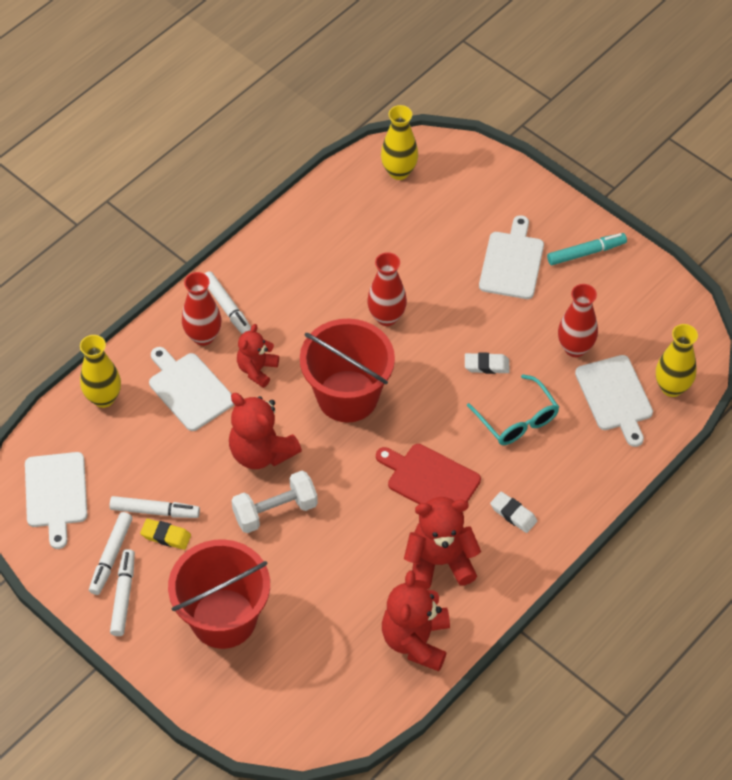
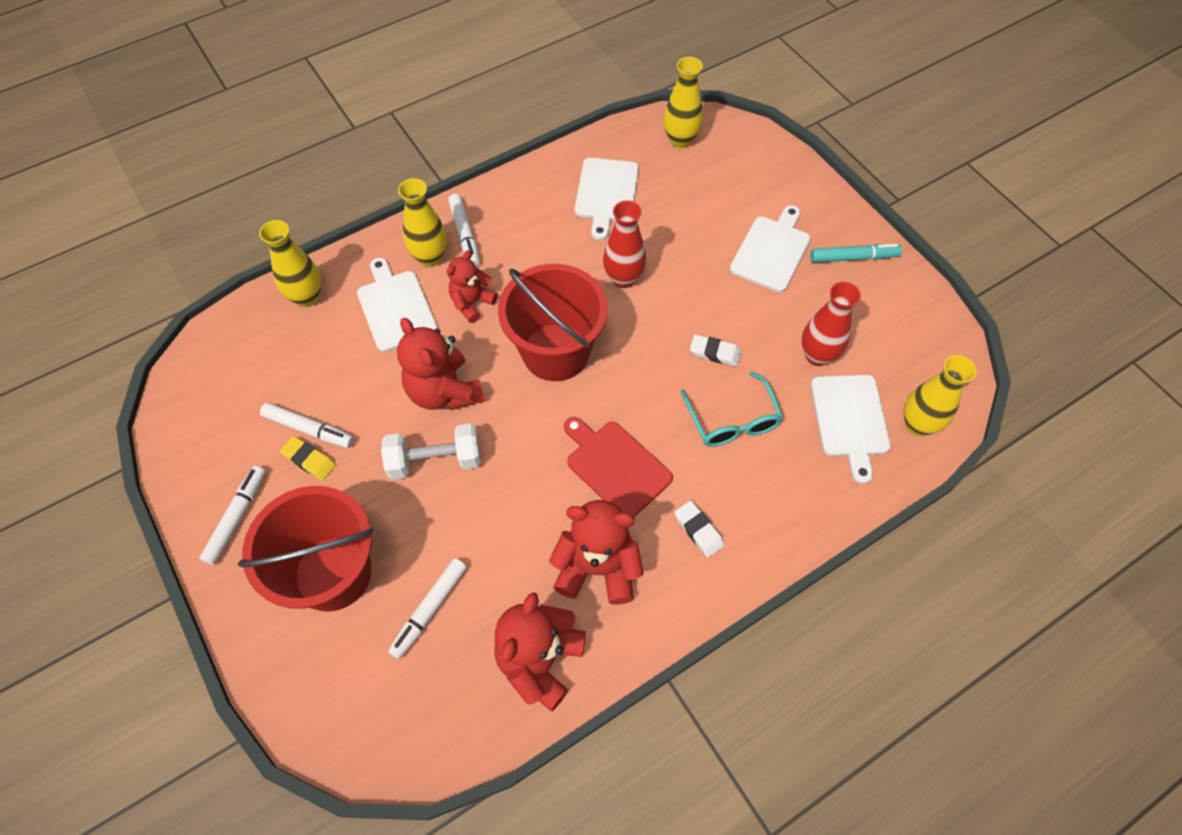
camera: 15 degrees right, 5 degrees up
white cutting board [25,452,87,549] -> white cutting board moved to [575,158,639,240]
white marker [89,512,132,595] -> white marker moved to [388,558,467,659]
red vase [182,272,221,346] -> yellow vase [398,178,447,267]

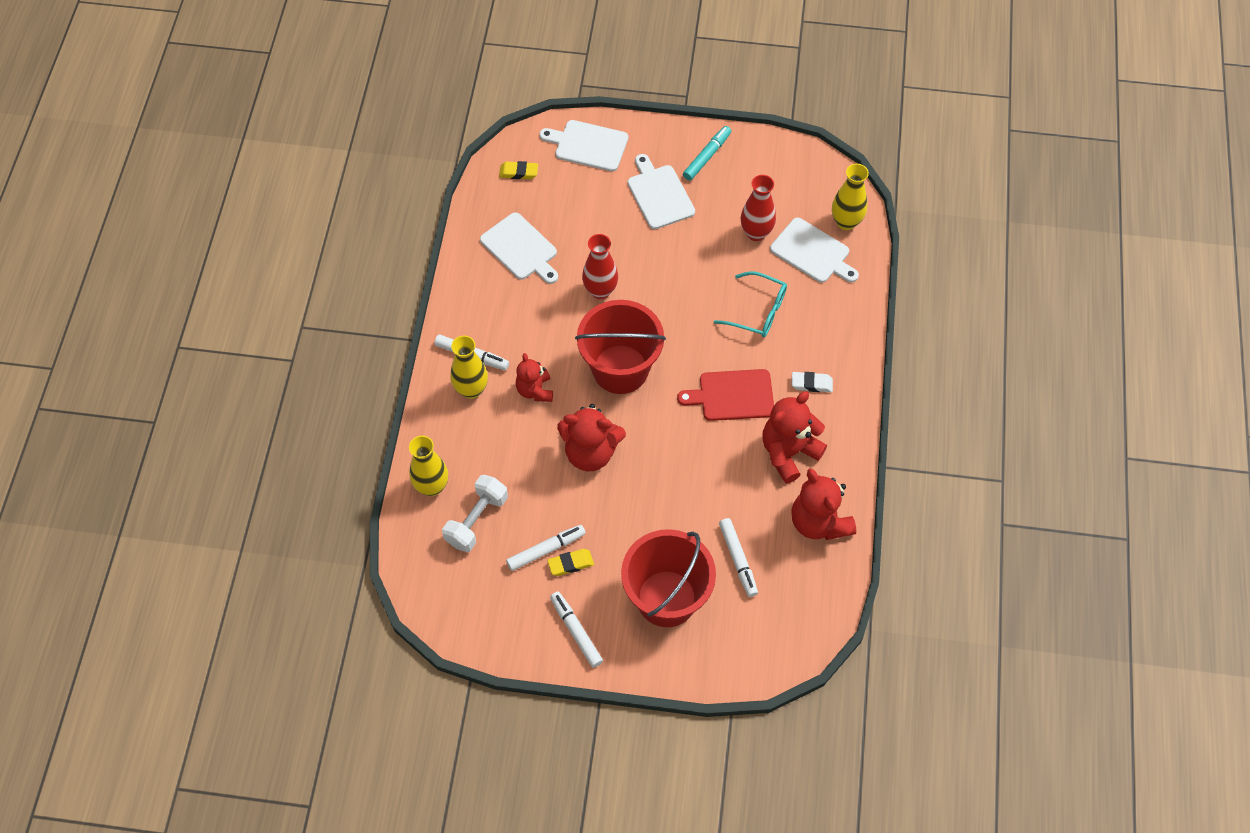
camera: 50 degrees left, 0 degrees up
white cutting board [357,258,438,352] -> white cutting board moved to [539,120,628,172]
white dumbbell [381,423,481,480] -> white dumbbell moved to [442,475,508,552]
yellow vase [664,57,703,148] -> yellow eraser [499,161,538,179]
white eraser [690,334,741,366] -> none

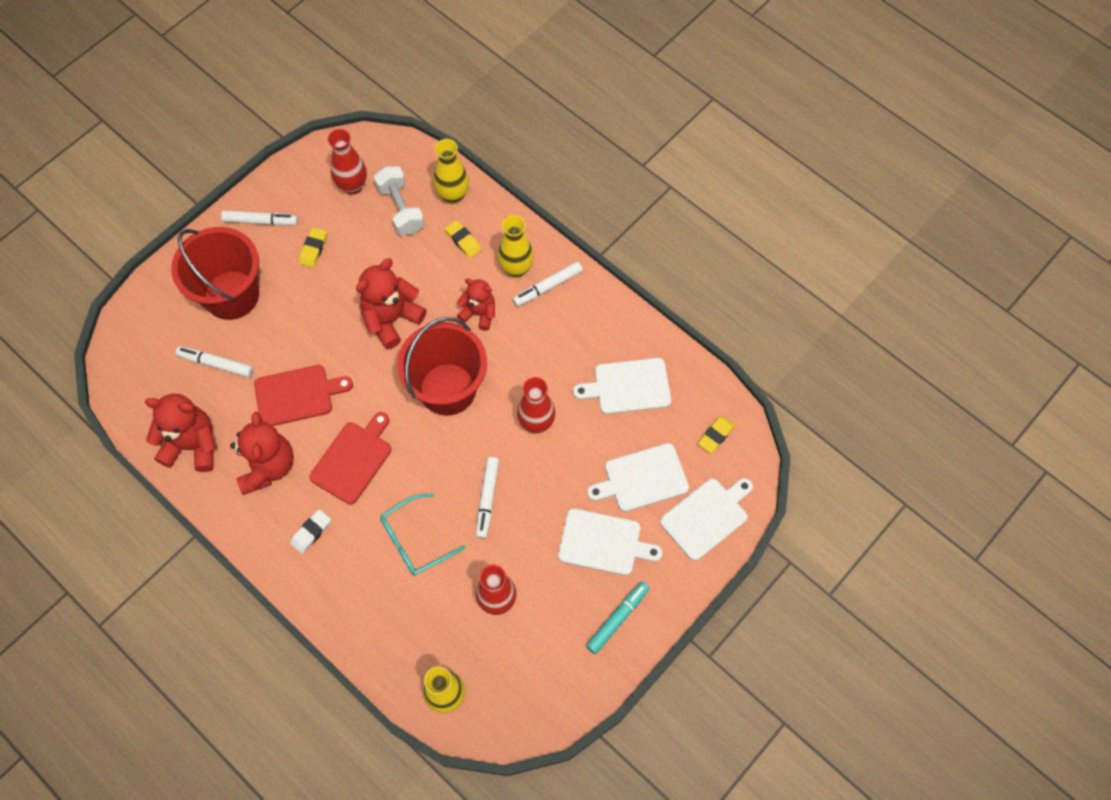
camera: 125 degrees right, 5 degrees up
white marker [506,525,586,571] -> white marker moved to [476,457,499,539]
turquoise marker [683,126,731,181] -> turquoise marker turned 120 degrees counterclockwise [586,582,650,654]
white cutting board [770,218,859,283] -> white cutting board moved to [587,443,689,512]
none -> red cutting board [254,365,353,426]
none -> red vase [328,129,367,195]
none -> yellow eraser [445,220,481,258]

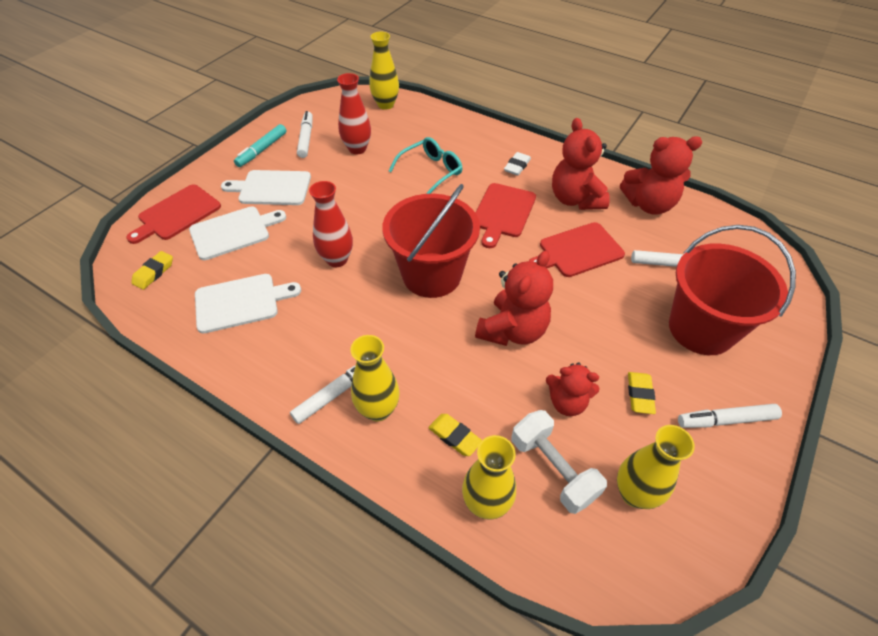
camera: 170 degrees right, 15 degrees down
red vase [328,129,367,195] -> yellow vase [617,425,695,509]
red teddy bear [457,278,495,331] -> red teddy bear moved to [546,362,600,416]
white marker [476,457,499,539] -> white marker moved to [297,111,312,158]
white cutting board [660,478,753,561] -> red cutting board [126,184,221,244]

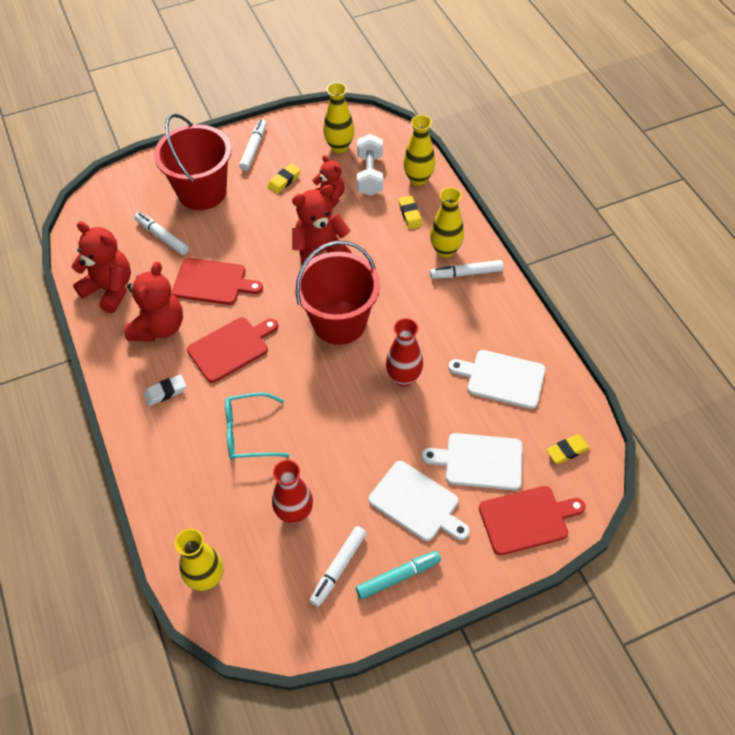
camera: 145 degrees left, 5 degrees up
white marker [678,404,782,428] -> white marker turned 105 degrees counterclockwise [239,119,267,171]

